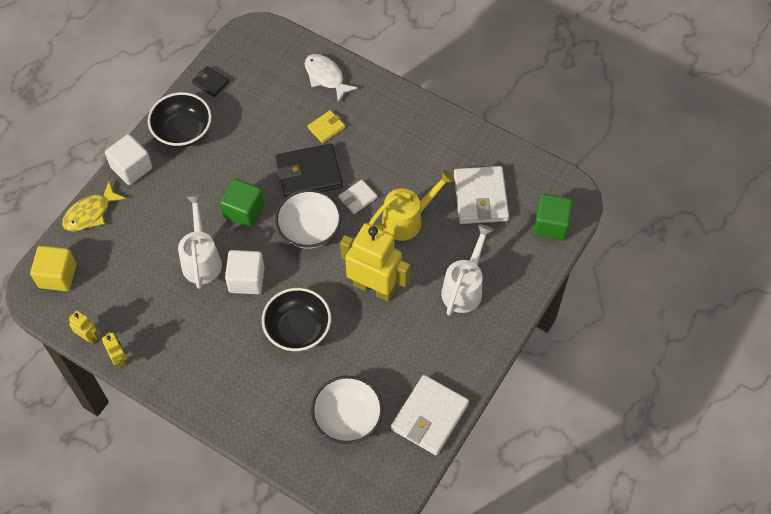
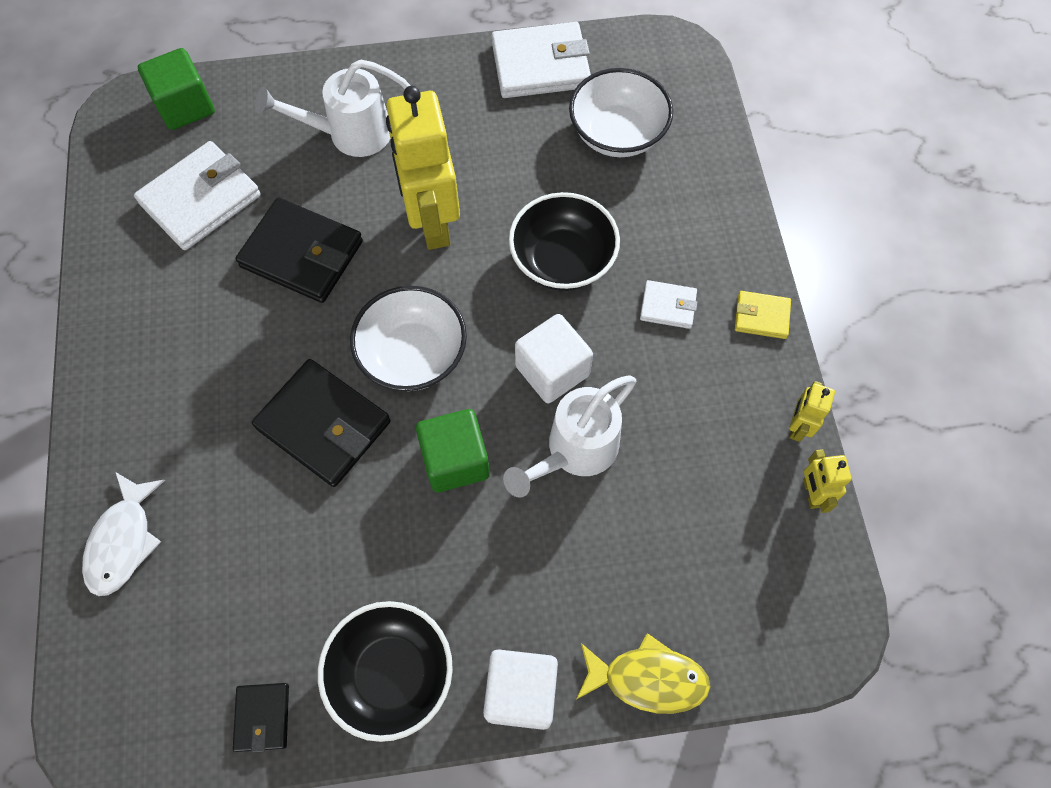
camera: 130 degrees left, 5 degrees up
yellow cube [30,246,76,291] -> none
yellow wallet [308,110,345,143] -> yellow wallet moved to [735,291,791,339]
white wallet [339,180,377,214] -> white wallet moved to [640,280,697,329]
yellow watering can [369,170,455,241] -> black wallet [235,198,363,303]

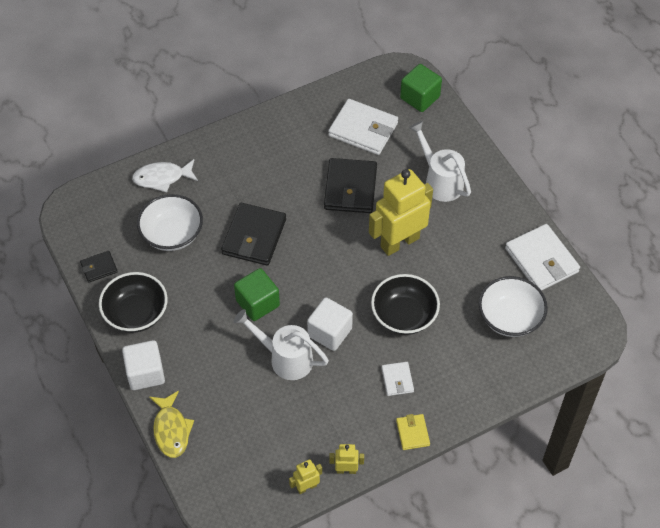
camera: 70 degrees right, 10 degrees down
white bowl [350,286,467,391] -> white bowl moved to [137,194,203,251]

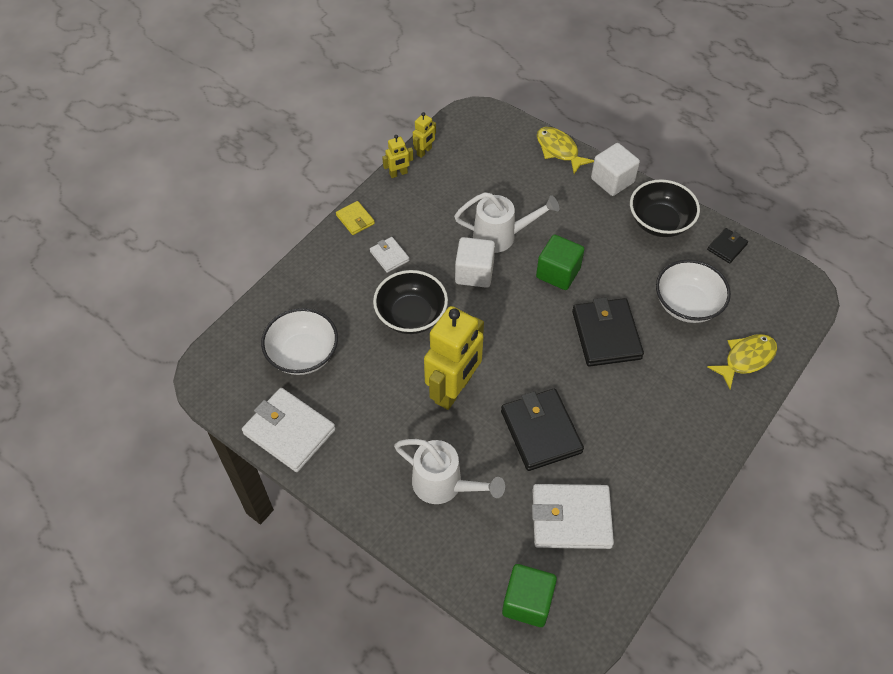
camera: 155 degrees right, 0 degrees up
white fish [132,159,198,192] -> yellow fish [707,334,777,389]

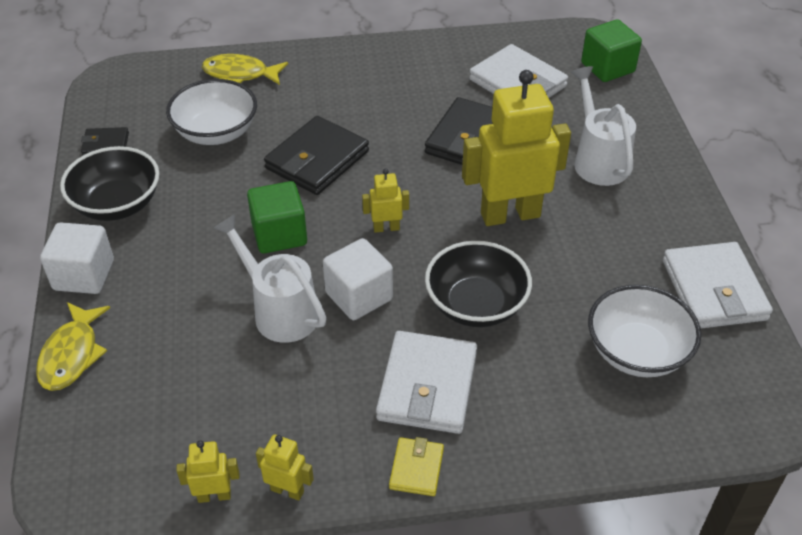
camera: 135 degrees left, 10 degrees down
white wallet [370,237,410,273] -> white wallet [376,331,477,434], size x1.95
none -> yellow robot [362,169,409,233]

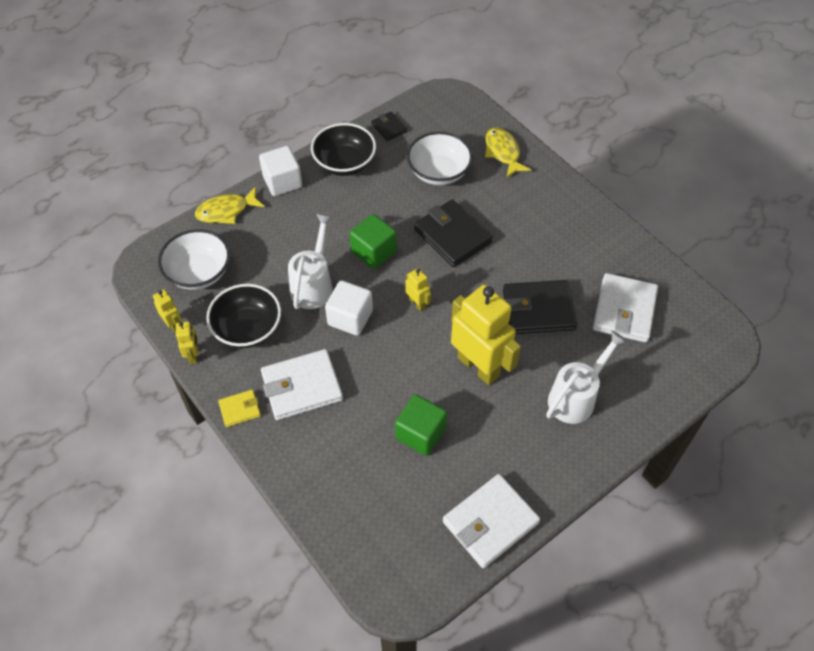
camera: 60 degrees right, 10 degrees up
black wallet [264,116,369,195] -> black wallet turned 45 degrees clockwise [414,199,493,267]
black bowl [425,241,532,327] -> black bowl moved to [206,284,281,348]
green cube [581,20,642,82] -> green cube moved to [395,394,447,456]
white bowl [588,285,701,377] -> white bowl moved to [158,229,230,290]

